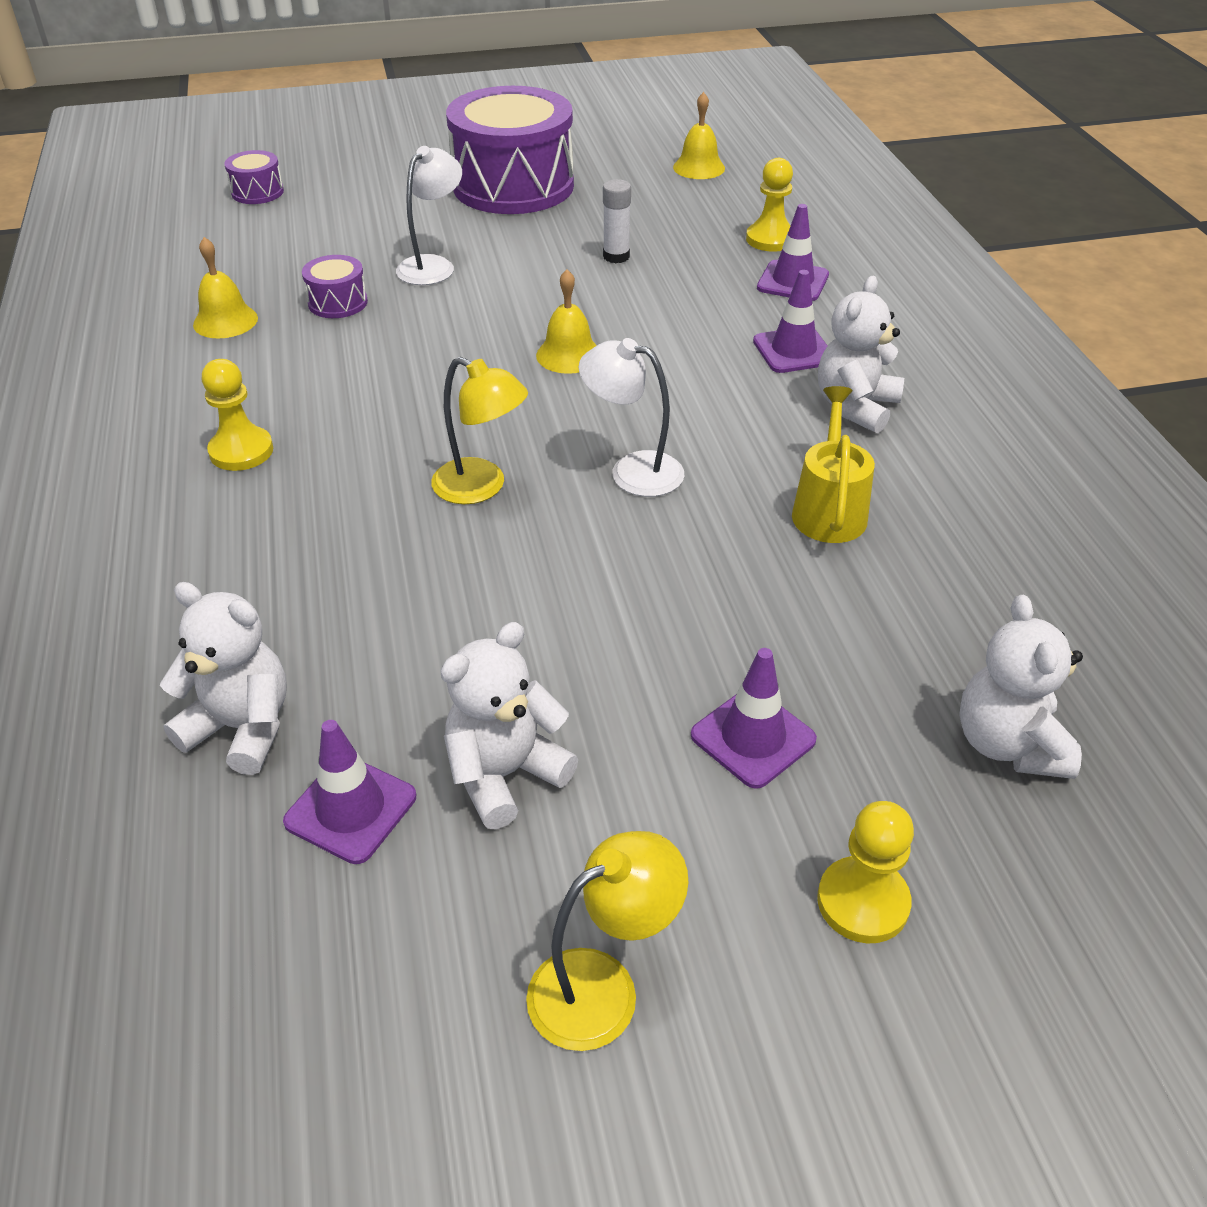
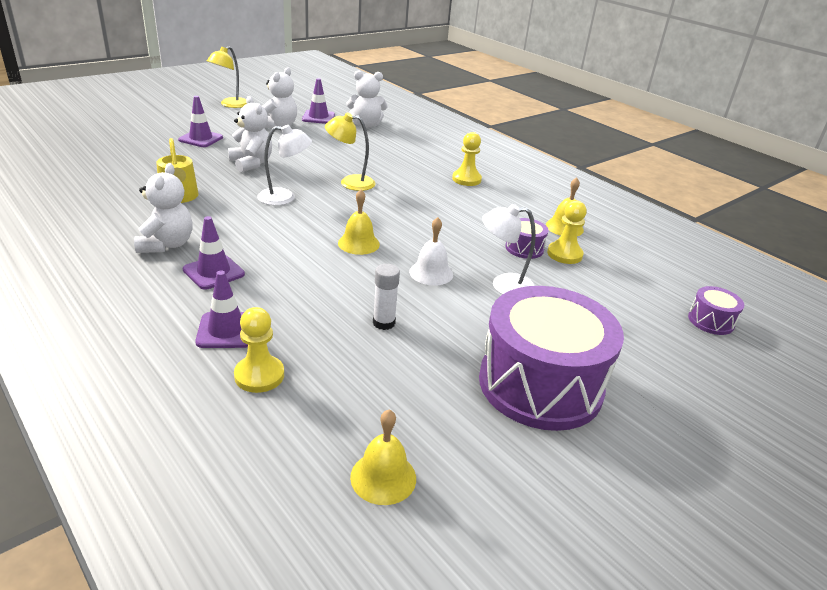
camera: 150 degrees right, 10 degrees down
white lamp [396,146,462,285] -> white lamp turned 90 degrees clockwise [482,204,536,294]
yellow pawn [817,801,914,943] -> yellow pawn moved to [547,201,587,264]
white teddy bear [959,595,1083,779] -> white teddy bear moved to [228,96,272,172]
none -> white bell [409,217,453,286]

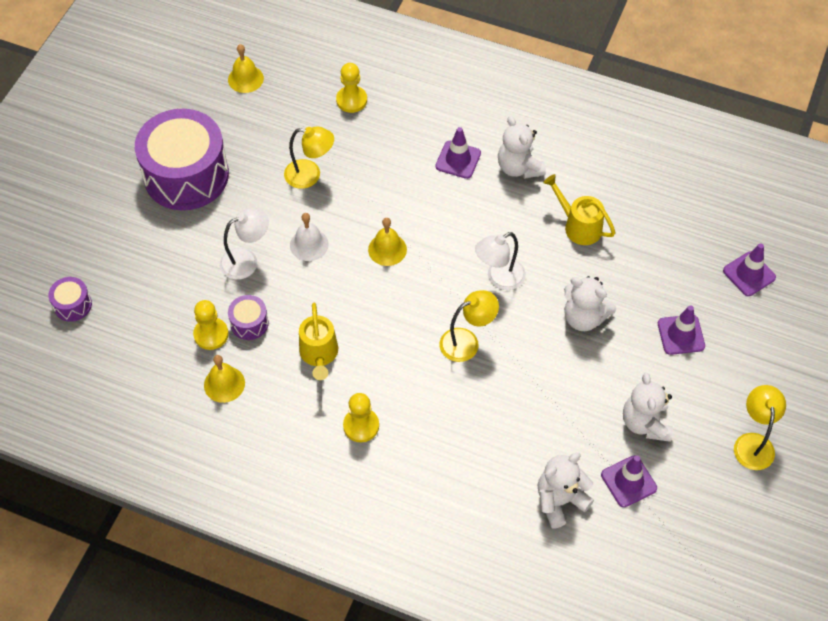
camera: 155 degrees right, 25 degrees up
purple traffic cone [195,270,248,348] -> purple traffic cone moved to [723,243,776,296]
white glue stick [373,264,400,330] -> yellow lamp [284,126,334,189]
none -> yellow watering can [299,303,338,380]

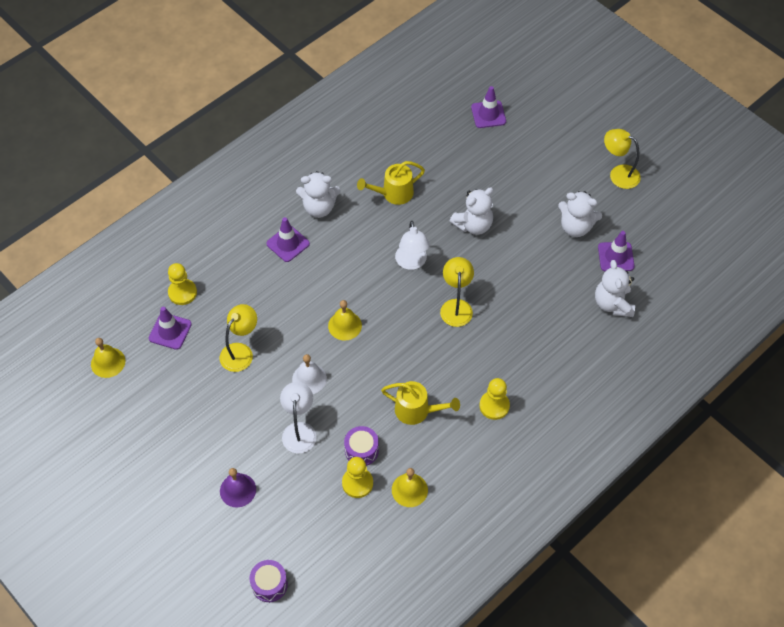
camera: 65 degrees left, 0 degrees up
purple drum [135,109,229,210] -> none
purple traffic cone [658,305,705,355] -> purple traffic cone moved to [149,307,192,350]
none -> purple bell [220,468,256,507]

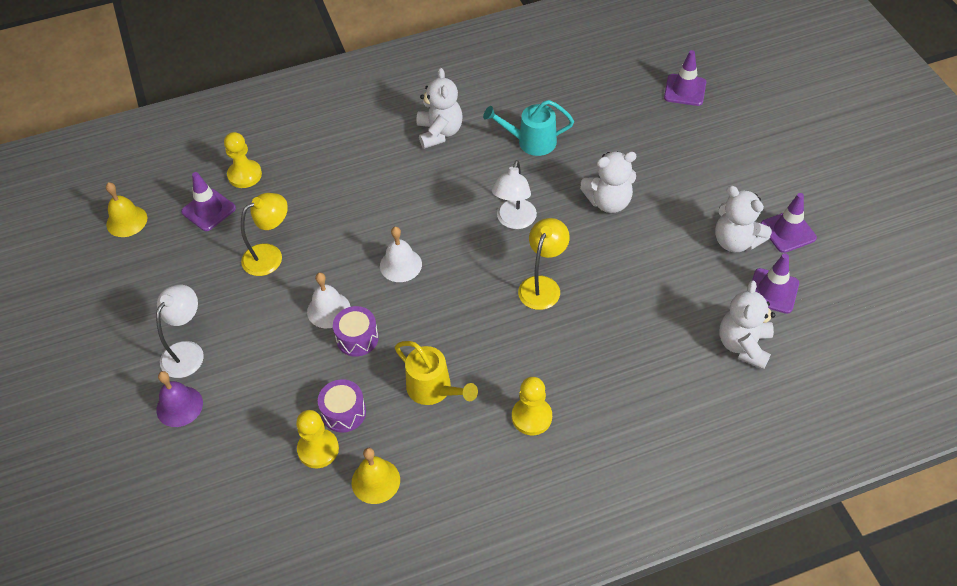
camera: 25 degrees right, 5 degrees down
purple drum [249,560,288,602] -> purple drum moved to [333,306,379,357]
purple traffic cone [266,217,310,262] -> purple traffic cone moved to [761,193,817,253]
white lamp [280,382,317,454] -> white lamp moved to [156,284,204,378]
white teddy bear [296,171,341,218] -> white teddy bear turned 120 degrees counterclockwise [416,68,462,149]
yellow bell [328,300,362,341] -> white bell [380,227,422,282]
yellow watering can [357,161,425,205] -> turquoise watering can [483,100,574,156]
yellow lamp [604,129,641,189] -> none

